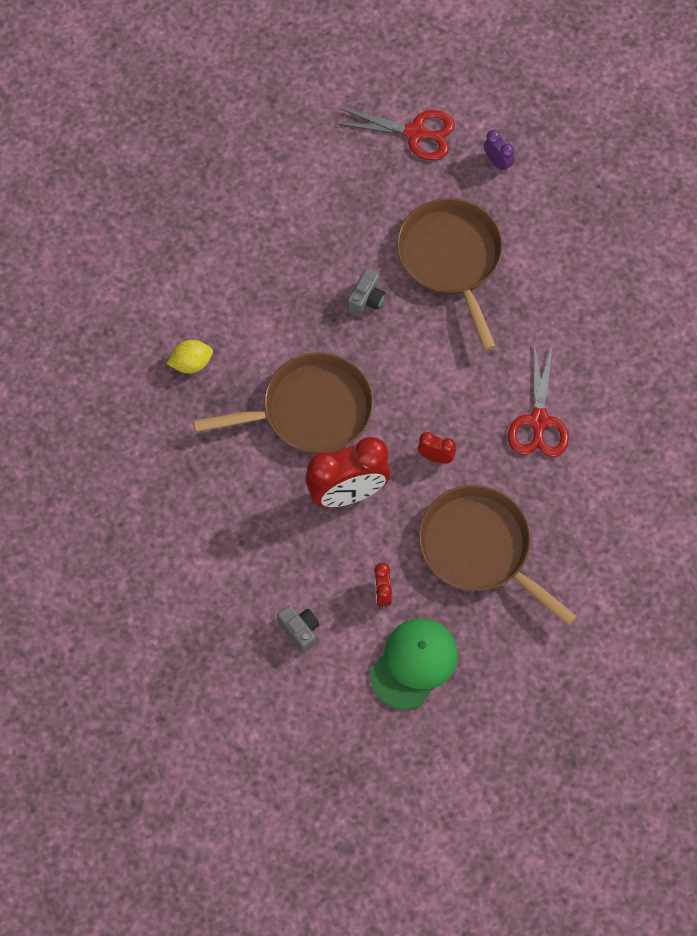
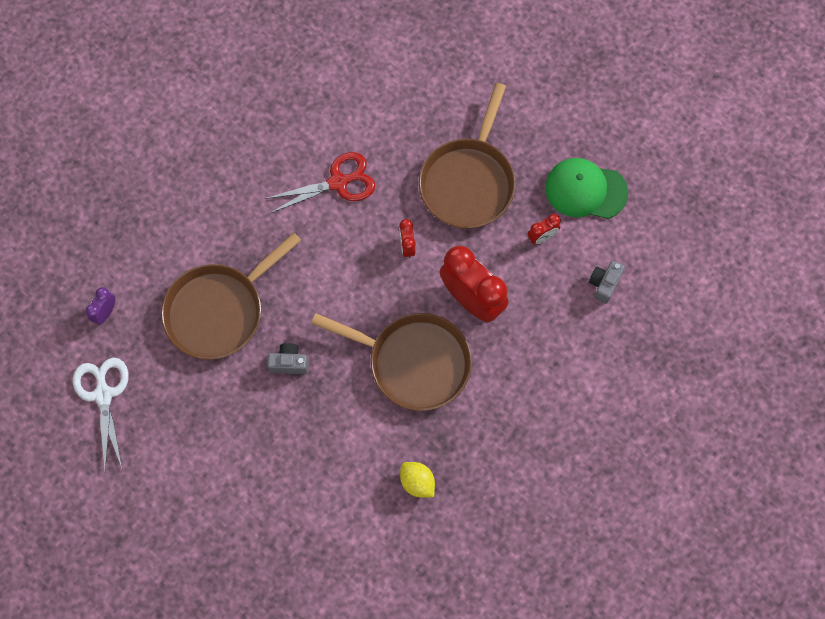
camera: 115 degrees left, 5 degrees up
brown pan [193,352,374,454] -> brown pan turned 150 degrees clockwise [311,313,472,411]
red scissors [335,108,455,161] -> white scissors [73,358,129,470]

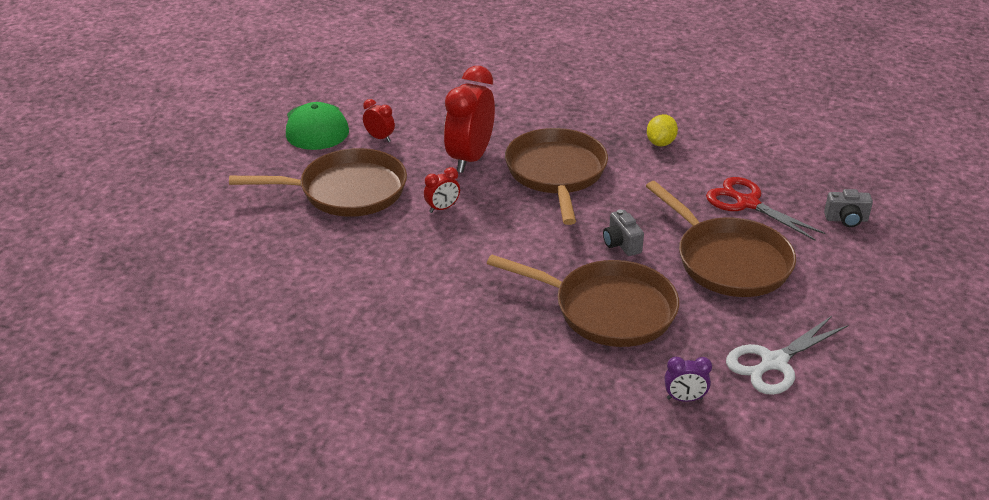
camera: 115 degrees left, 35 degrees down
red scissors [265,152,375,213] -> red scissors moved to [706,177,825,240]
grey camera [589,261,625,304] -> grey camera moved to [824,189,873,227]
none -> brown pan [646,181,796,297]

